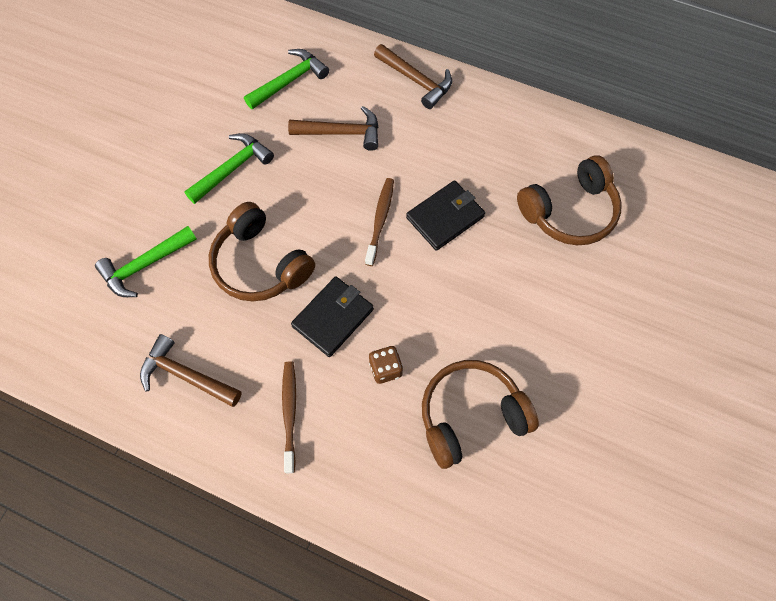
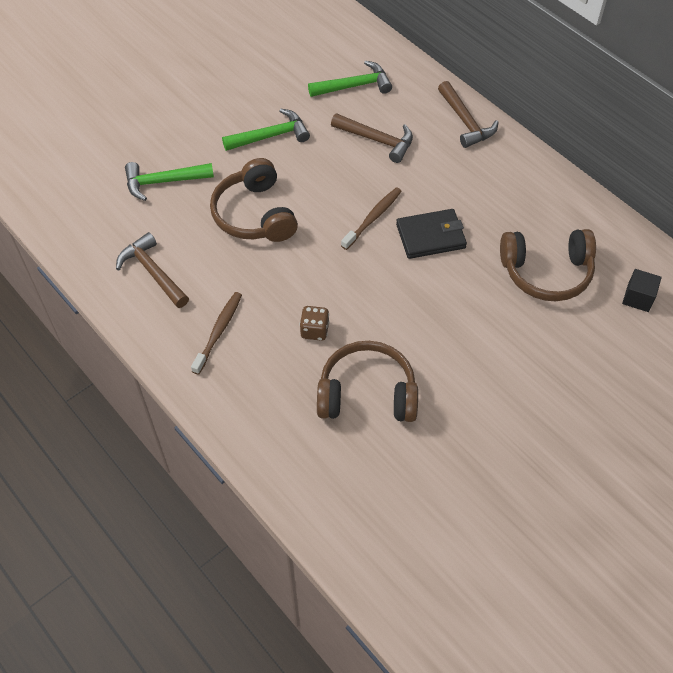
camera: 25 degrees right, 10 degrees down
black wallet [291,276,374,357] -> none
none -> black cube [622,269,662,312]

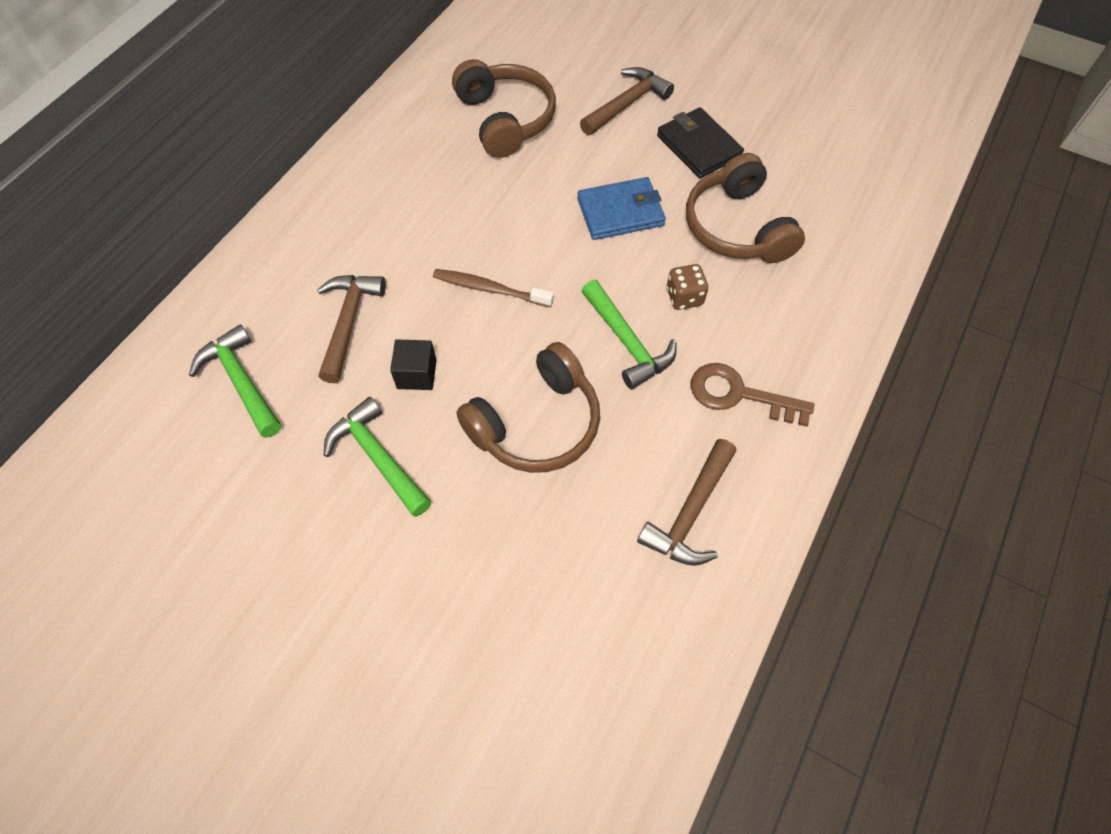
camera: 110 degrees left, 5 degrees up
green hammer [125,162,214,201] -> green hammer moved to [582,280,677,390]
brown toothbrush [191,292,242,375] -> brown key [691,363,814,427]
black wallet [396,209,467,259] -> black wallet moved to [657,107,744,178]
brown hammer [438,81,498,148] -> brown hammer moved to [580,67,674,135]
black cube [622,269,662,312] -> black cube moved to [390,339,437,390]
none -> blue wallet [577,177,666,240]

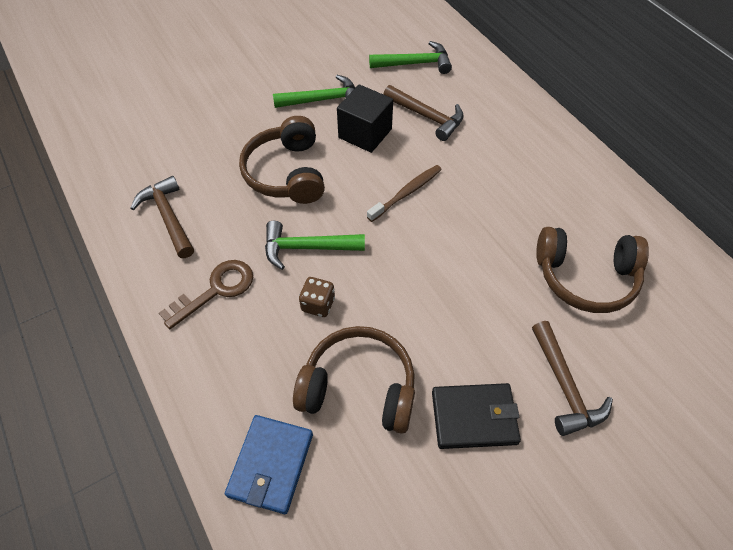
camera: 120 degrees right, 5 degrees down
black cube [390,339,437,390] -> black cube [337,84,393,153], size x1.59
blue wallet [577,177,666,240] -> blue wallet moved to [225,415,313,514]

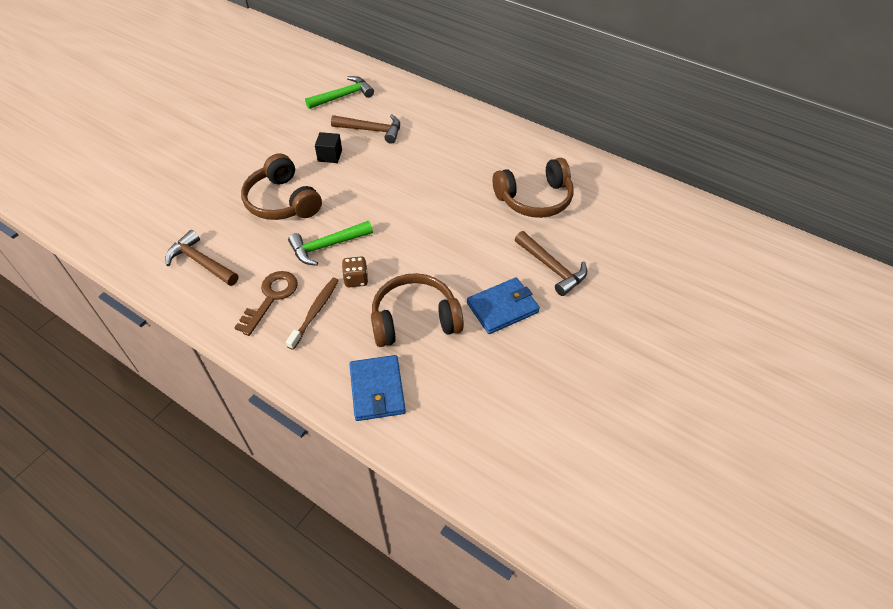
camera: 25 degrees left, 5 degrees down
green hammer [273,75,355,108] -> none
black cube [337,84,393,153] -> black cube [315,132,342,163], size x0.63
brown toothbrush [367,165,442,222] -> brown toothbrush moved to [286,278,339,350]
black wallet [432,383,521,449] -> blue wallet [467,277,540,334]

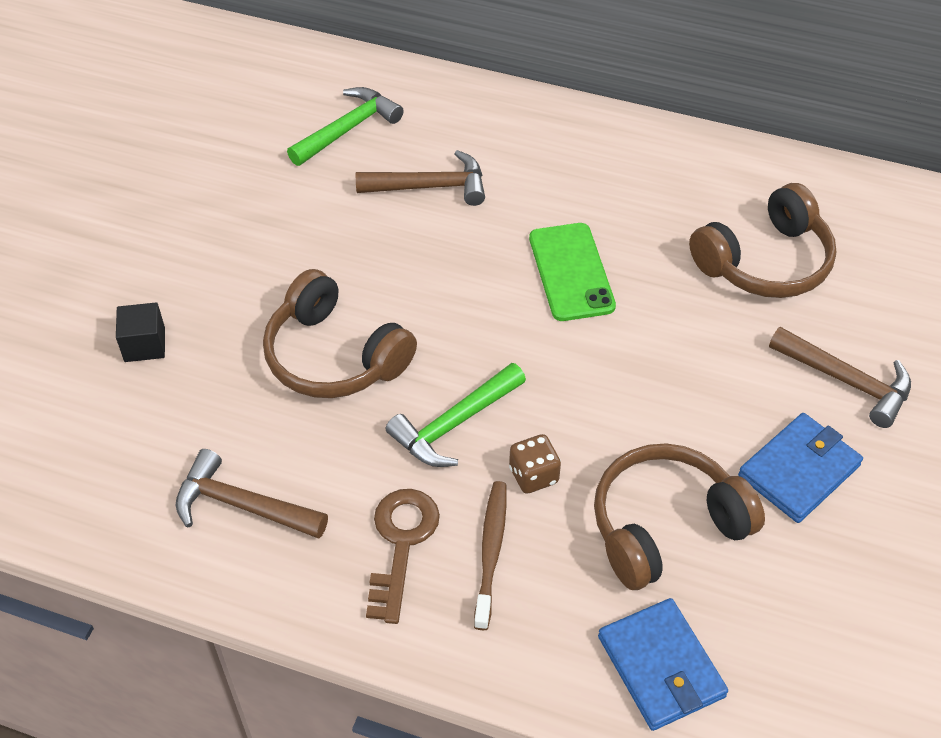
camera: 15 degrees left, 0 degrees up
black cube [315,132,342,163] -> black cube moved to [116,302,165,362]
none -> green phone [529,223,616,321]

